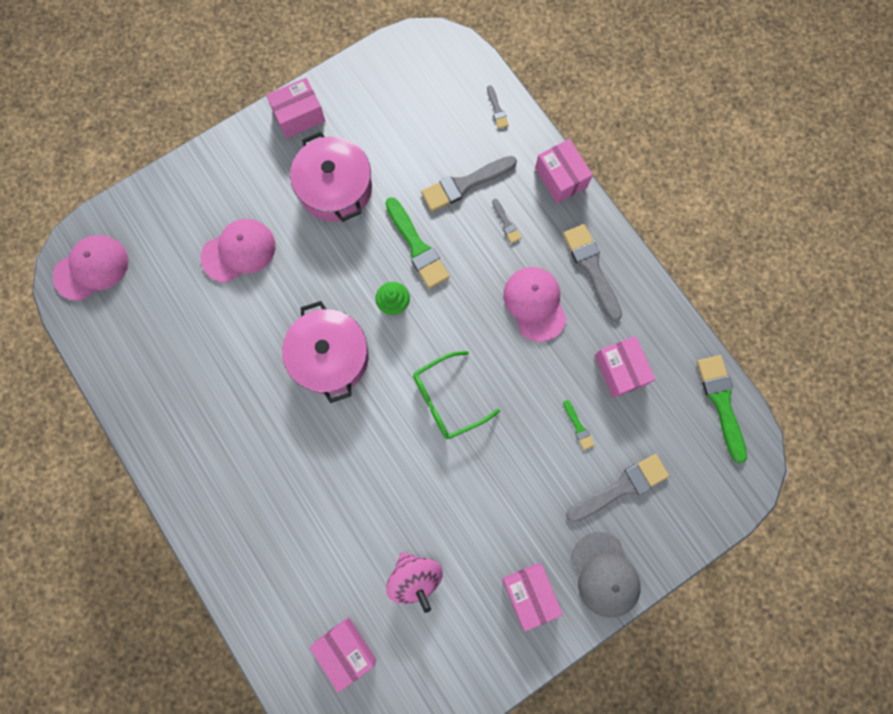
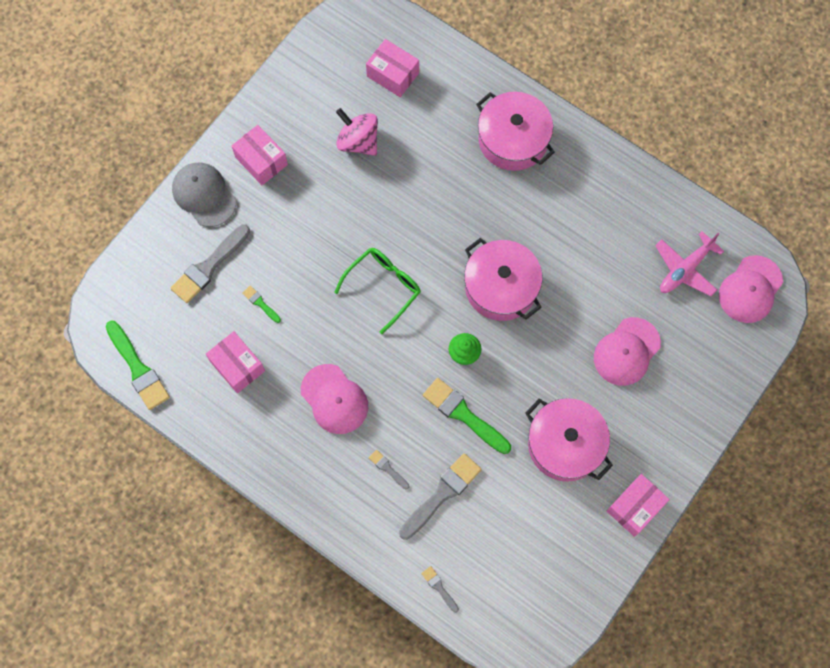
camera: 160 degrees right, 5 degrees down
pink box [535,139,593,203] -> none
grey brush [563,224,622,322] -> none
none -> pink pot [476,92,555,171]
none -> pink plane [655,231,724,296]

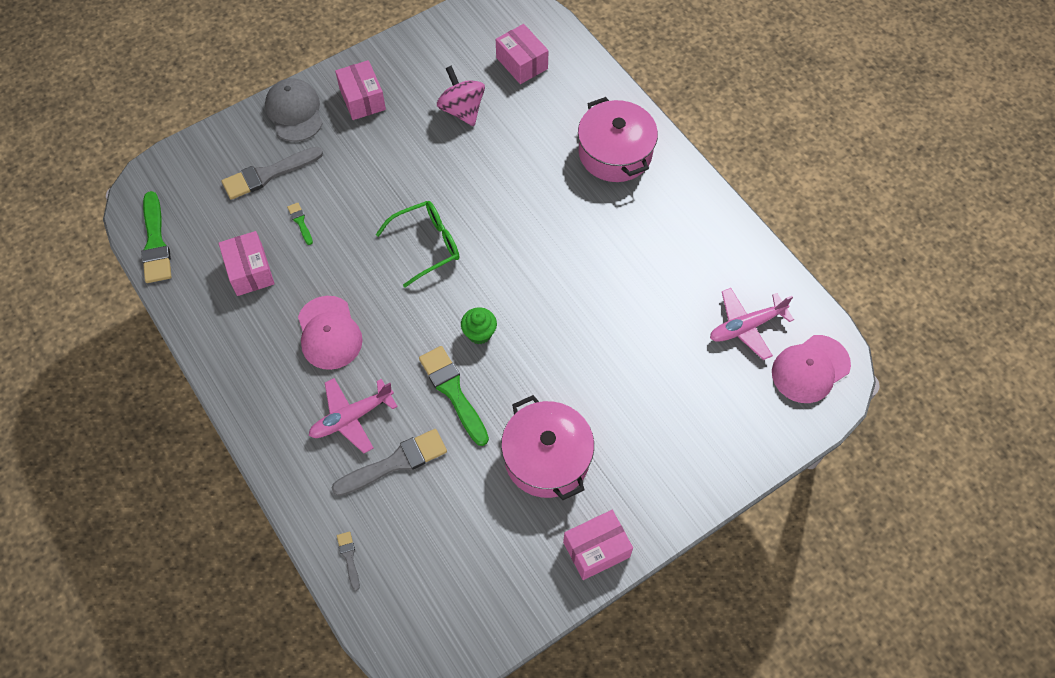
camera: 20 degrees right, 10 degrees down
grey brush [369,450,410,489] -> pink plane [309,378,398,453]
pink pot [464,238,543,321] -> none
pink cap [594,317,661,386] -> none

